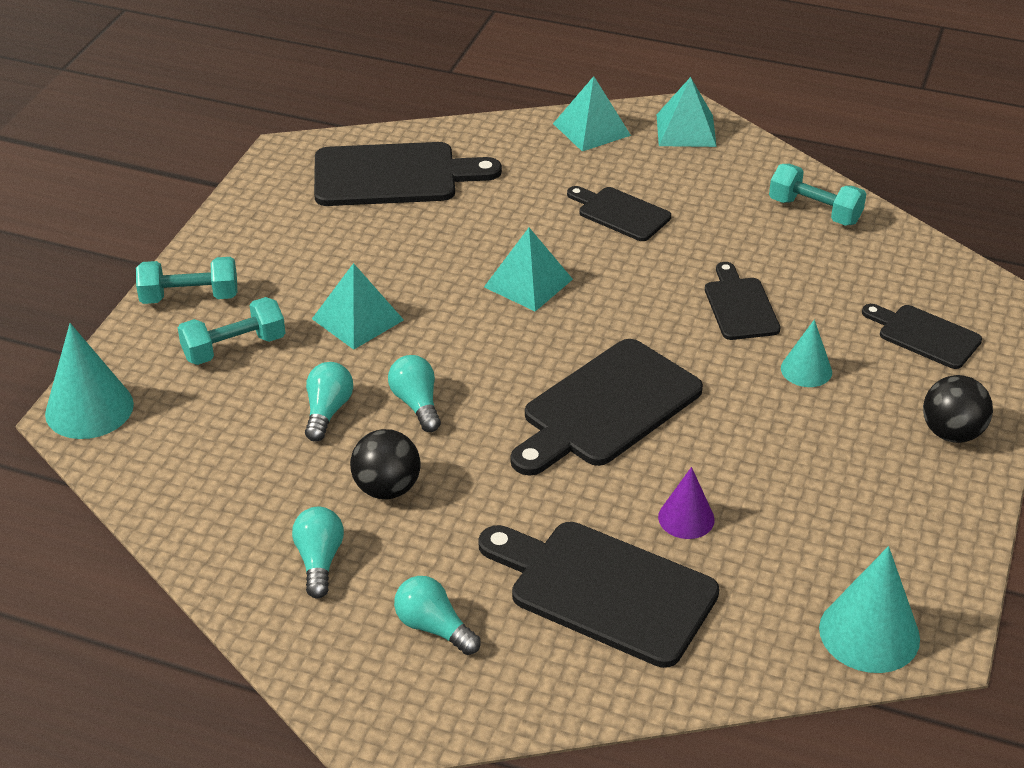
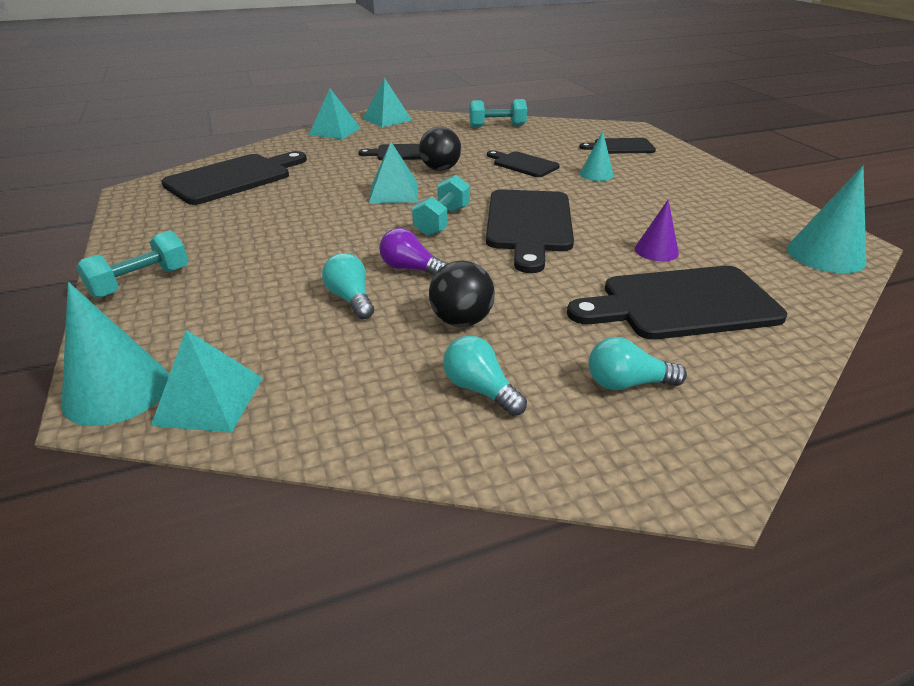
camera: 40 degrees left, 5 degrees down
turquoise dumbbell [178,297,285,365] -> turquoise dumbbell moved to [412,175,470,236]
turquoise pyramid [312,263,404,350] -> turquoise pyramid moved to [151,330,263,433]
turquoise light bulb [388,355,441,432] -> purple light bulb [379,228,448,275]
black ball [923,375,993,443] -> black ball moved to [419,126,461,171]

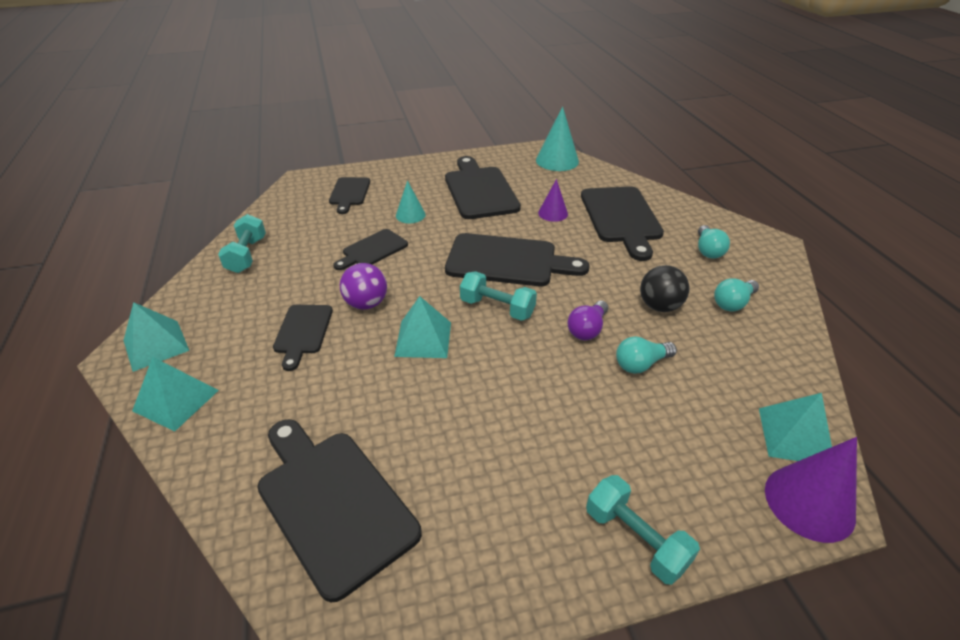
camera: 85 degrees left, 5 degrees up
turquoise cone [62,282,169,426] -> purple cone [765,437,857,543]
black ball [419,126,461,171] -> purple ball [340,263,387,309]
none -> black cutting board [445,156,521,219]

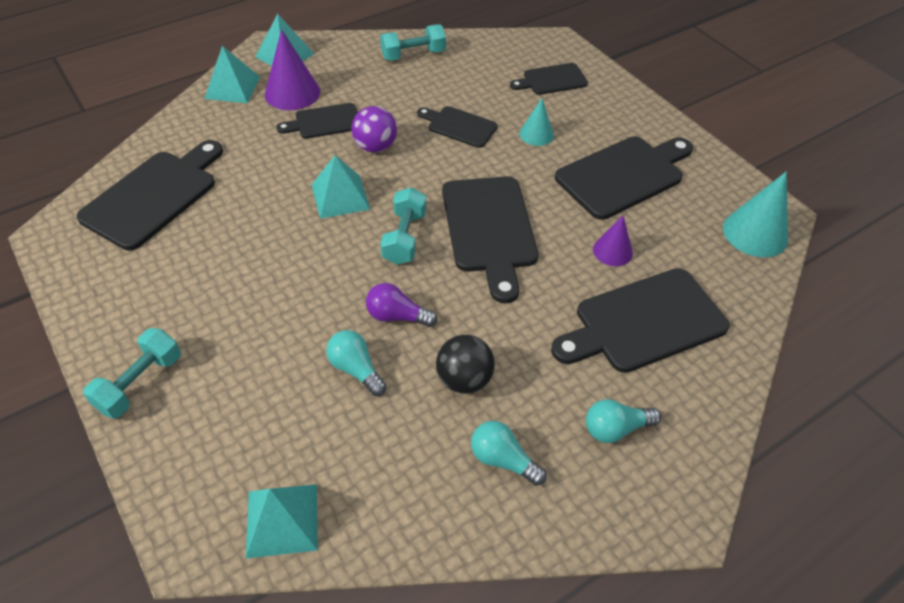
camera: 70 degrees right, 10 degrees up
purple cone [765,437,857,543] -> purple cone moved to [265,29,320,110]

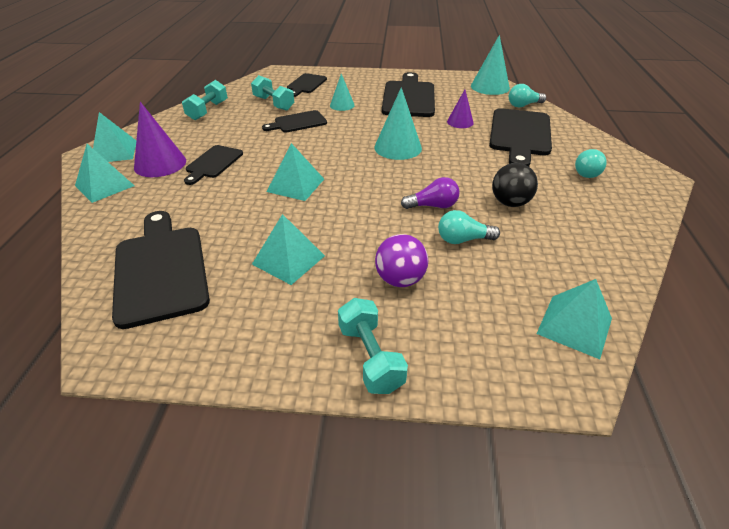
camera: 50 degrees left, 10 degrees down
purple ball [351,106,397,153] -> purple ball moved to [375,234,428,287]
purple light bulb [366,283,437,327] -> purple light bulb turned 150 degrees counterclockwise [401,177,460,209]
turquoise dumbbell [380,187,426,265] -> turquoise dumbbell moved to [251,75,294,111]
black cutting board [442,176,538,303] -> turquoise cone [374,87,422,160]
turquoise light bulb [471,421,547,486] -> turquoise light bulb moved to [509,84,546,107]
none -> turquoise pyramid [252,214,325,285]

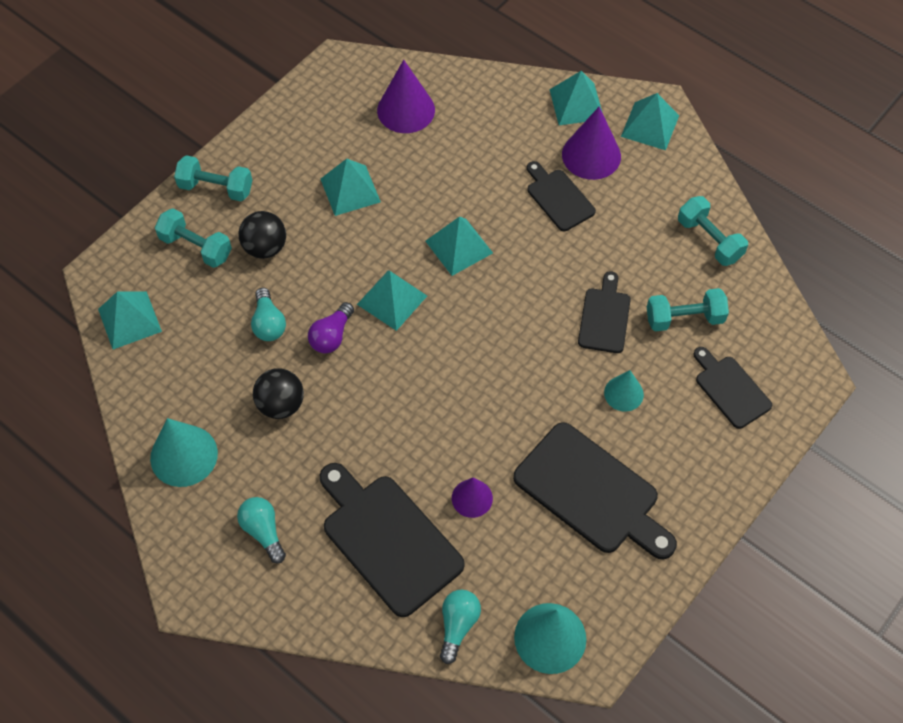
camera: 125 degrees right, 20 degrees up
black cutting board [112,211,210,329] -> purple cone [377,60,435,133]
turquoise cone [374,87,422,160] -> turquoise cone moved to [150,418,218,487]
purple ball [375,234,428,287] -> black ball [238,211,286,259]
turquoise light bulb [438,210,500,244] -> turquoise light bulb turned 135 degrees clockwise [251,288,286,341]
none -> turquoise dumbbell [154,208,232,268]
none -> turquoise pyramid [357,270,427,331]

